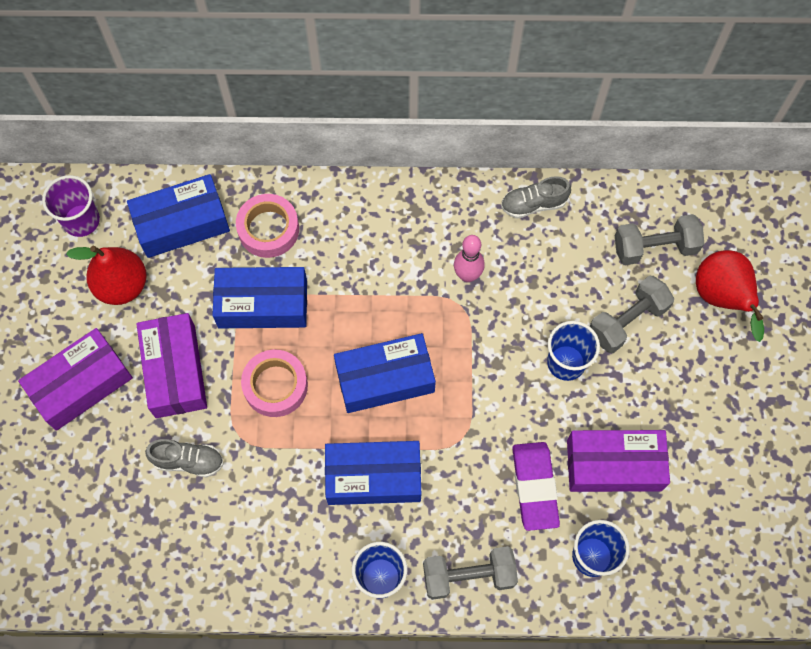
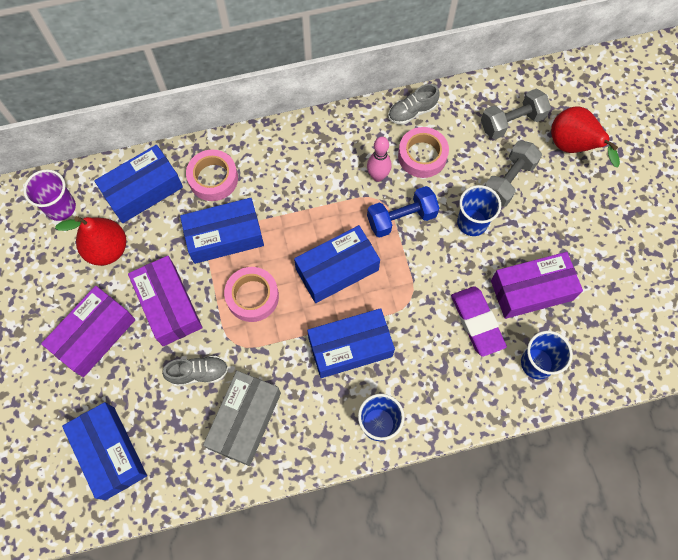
camera: 15 degrees left, 0 degrees up
grey dumbbell [423,546,518,600] -> none
none -> blue box [62,402,147,500]
none -> grey box [203,371,281,466]
none -> blue dumbbell [367,186,439,238]
none -> pink tape [398,127,449,178]

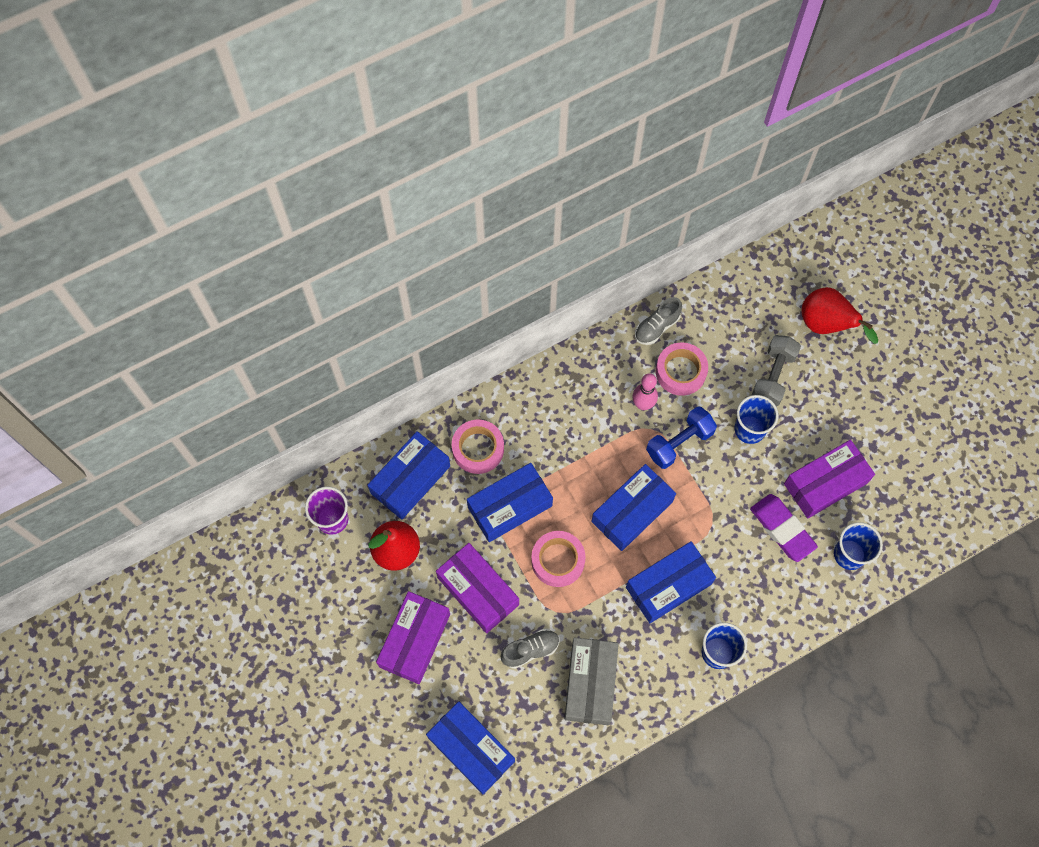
camera: 15 degrees left, 0 degrees up
grey dumbbell [481,89,551,139] -> none

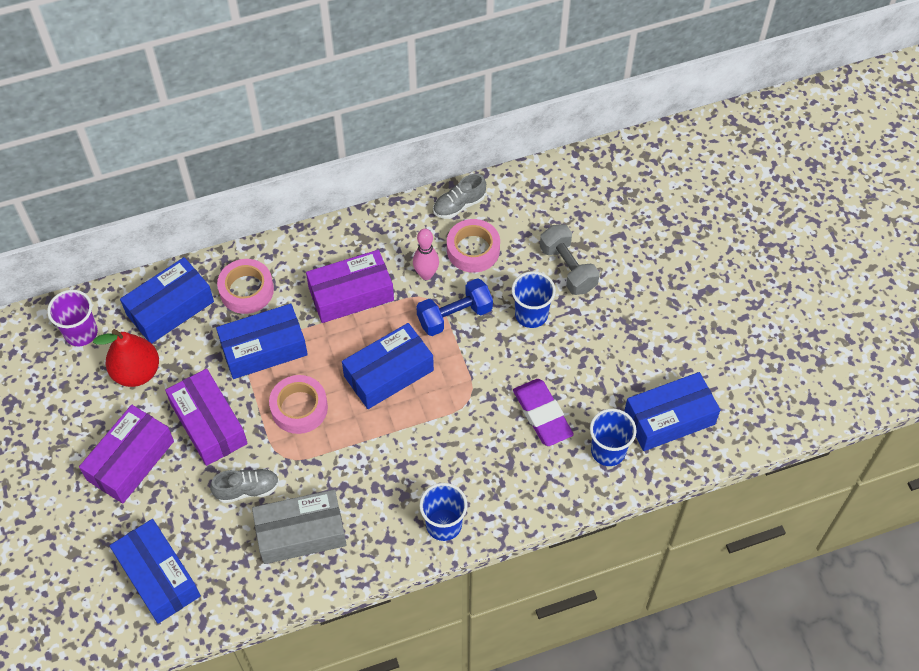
camera: 10 degrees right, 10 degrees down
grey box [565,638,619,725] -> grey box turned 60 degrees clockwise [252,489,346,564]
blue box [626,541,716,623] -> blue box moved to [624,372,720,451]
grey dumbbell [752,335,801,406] -> grey dumbbell turned 60 degrees counterclockwise [540,224,600,295]
purple box [784,440,875,518] -> purple box moved to [306,250,394,323]
red pear [801,287,878,344] -> none

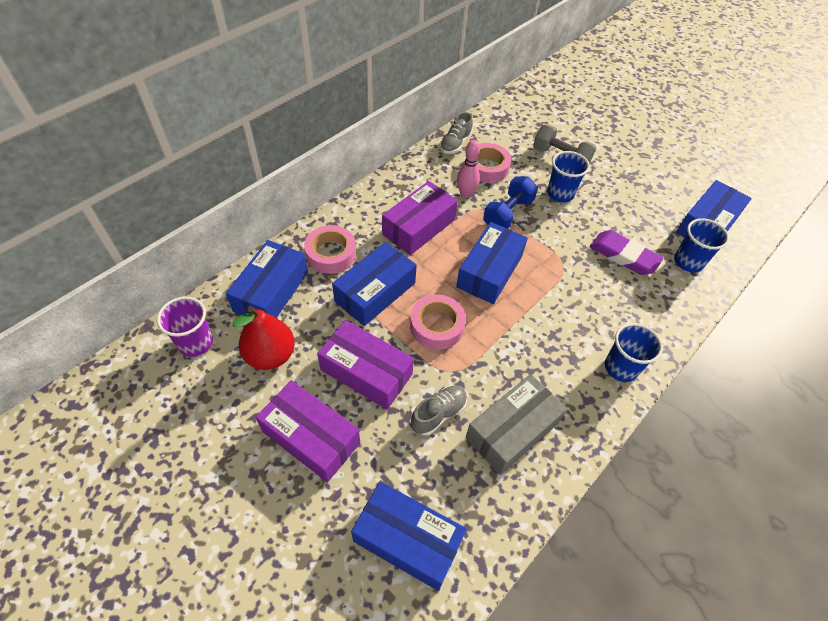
camera: 30 degrees left, 5 degrees down
purple box [79,405,174,504] -> purple box turned 60 degrees counterclockwise [256,380,360,482]

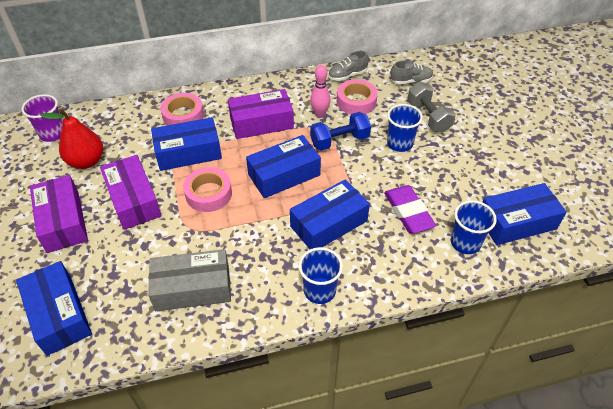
camera: 35 degrees right, 5 degrees down
blue box [226,240,308,318] -> blue box moved to [290,179,370,249]
grey shoe [411,386,467,435] -> grey shoe moved to [390,60,433,84]

